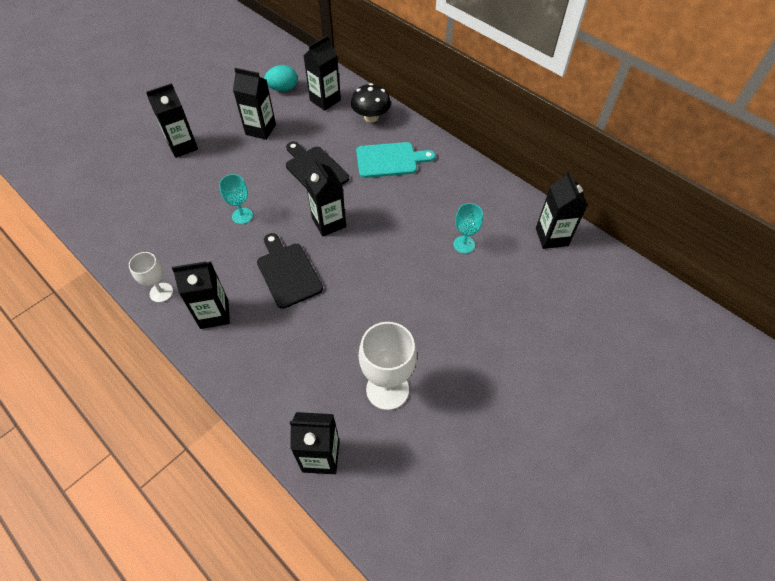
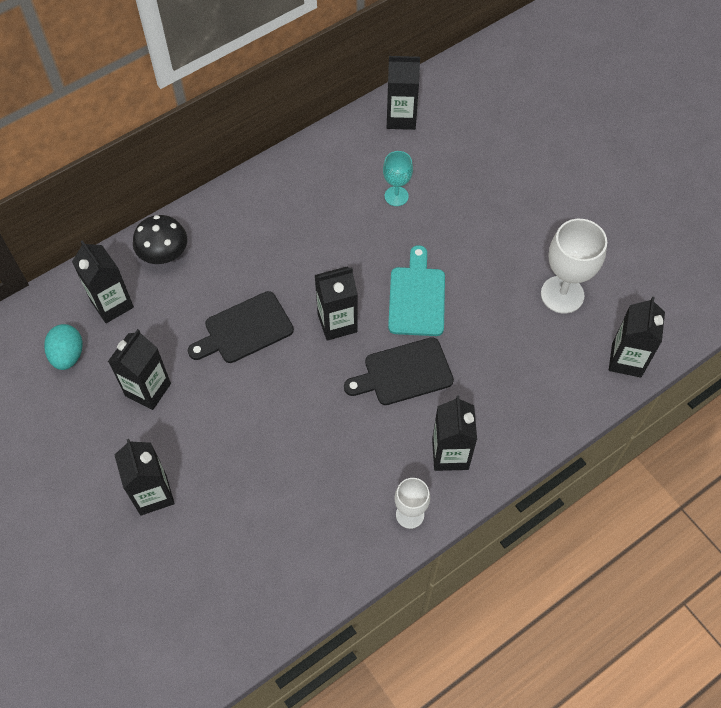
camera: 80 degrees left, 5 degrees up
turquoise goblet [219,174,253,224] -> none
turquoise cutting board [356,142,435,178] -> turquoise cutting board moved to [388,245,445,336]

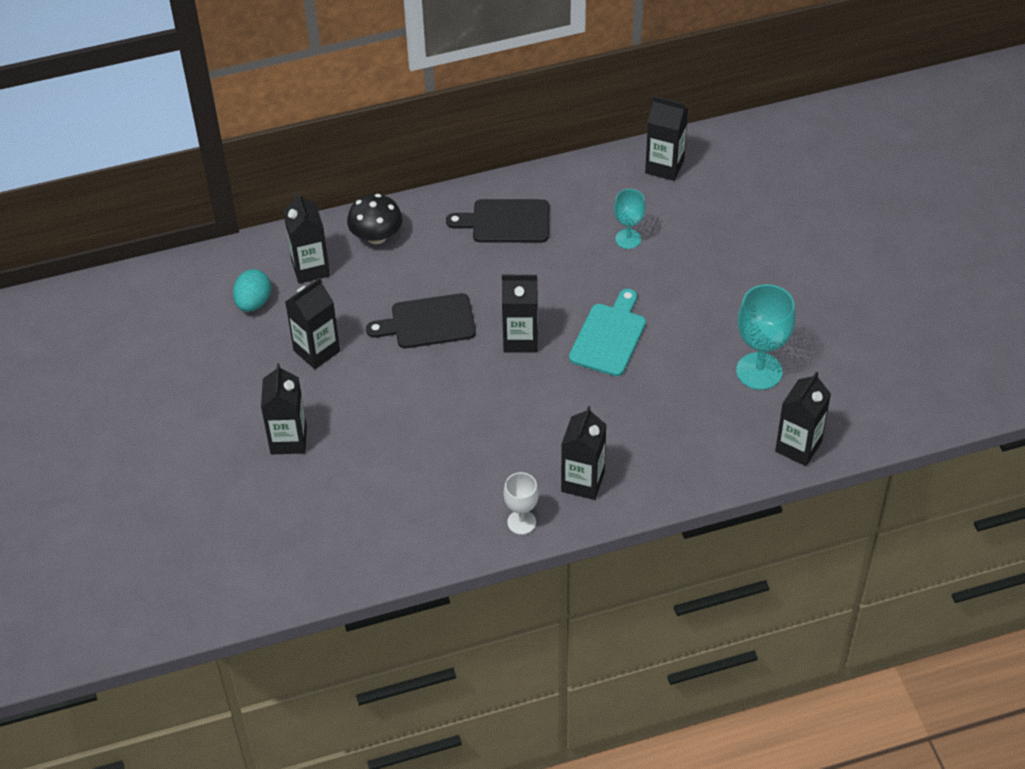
camera: 20 degrees right, 10 degrees down
black cutting board [344,337,454,405] -> black cutting board moved to [446,199,549,243]
white goblet [541,219,607,314] -> turquoise goblet [736,284,795,390]

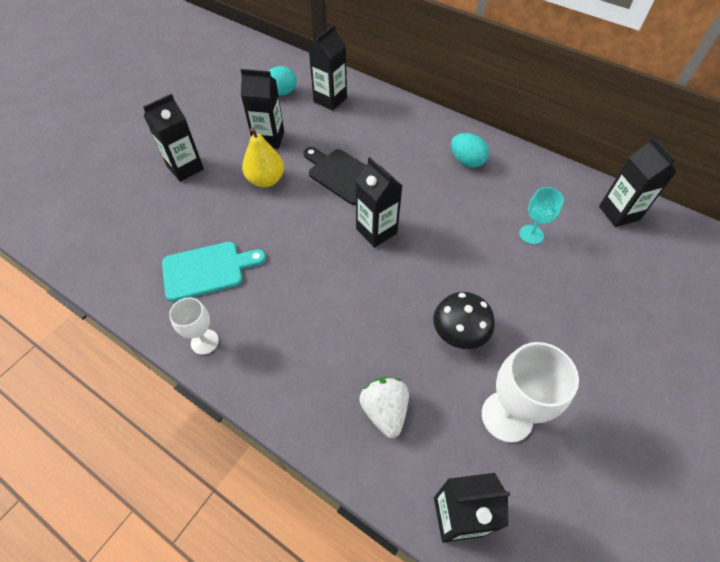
camera: 50 degrees right, 5 degrees up
black mushroom [347,194,403,244] -> black mushroom moved to [433,292,495,349]
black cutting board [446,199,549,243] -> turquoise egg [451,133,489,168]
black carton [561,406,606,500] -> none
turquoise cutting board [569,289,646,376] -> turquoise cutting board moved to [162,242,266,302]
turquoise goblet [736,284,795,390] -> white goblet [482,342,579,443]
none -> yellow pear [242,127,284,187]
none -> white strawberry [359,377,409,438]

